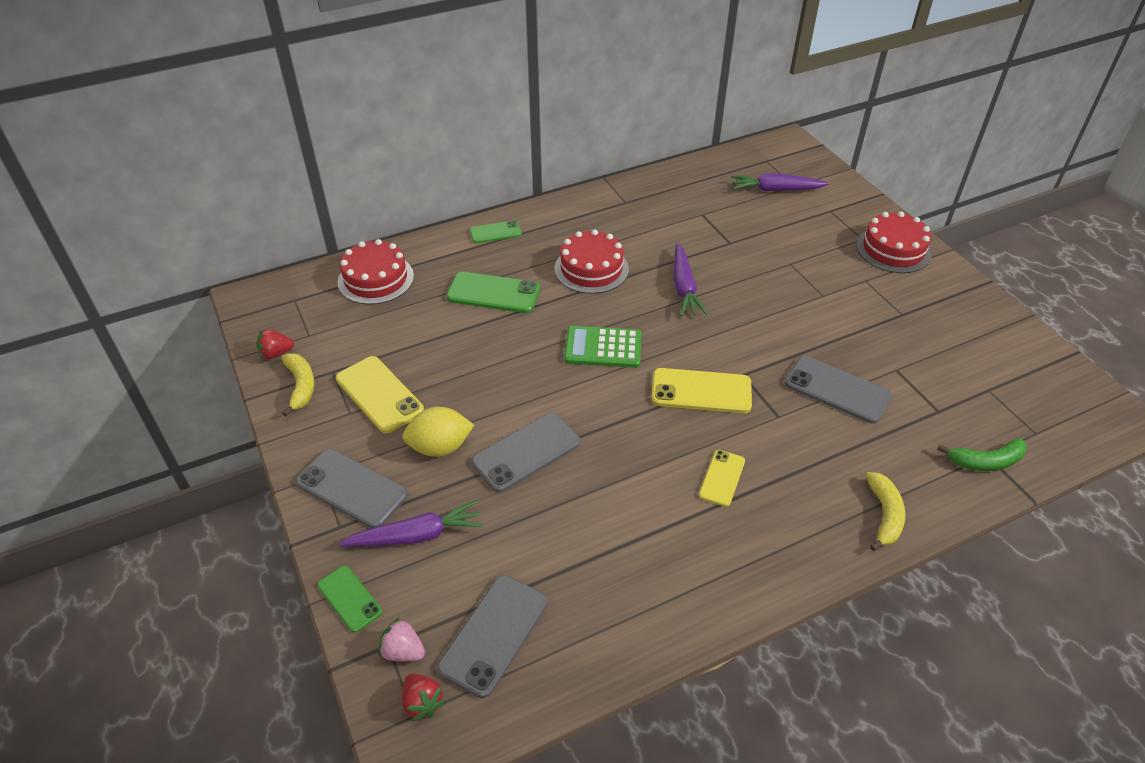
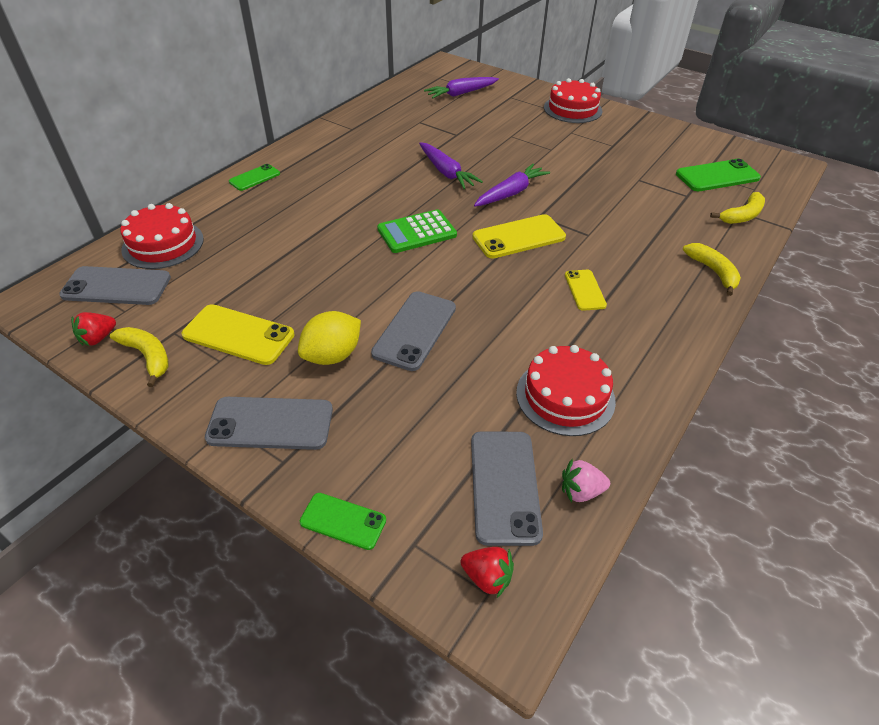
camera: 30 degrees left, 0 degrees up
purple carrot [339,501,483,547] -> purple carrot moved to [474,164,550,207]
pink strawberry [378,618,425,661] -> pink strawberry moved to [562,459,610,503]
green phone [446,272,540,313] -> green phone moved to [676,158,761,191]
red cake [554,229,629,294] -> red cake moved to [516,345,616,436]
grey phone [785,356,892,424] -> grey phone moved to [59,266,171,305]
green banana [937,438,1027,471] -> yellow banana [710,192,765,224]

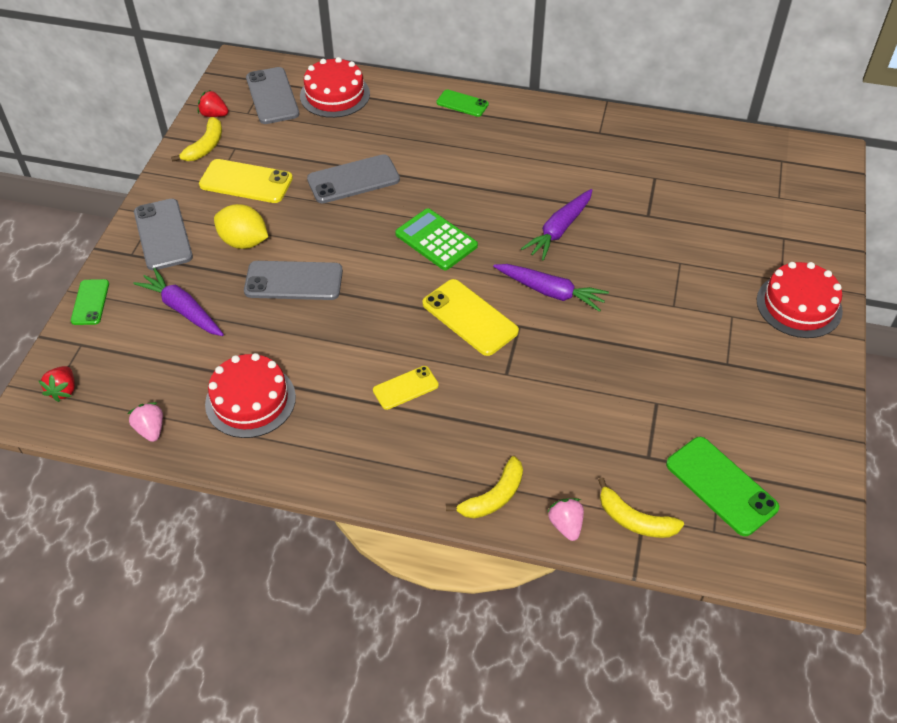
camera: 70 degrees right, 5 degrees up
yellow phone [182,304,294,365] -> yellow phone turned 75 degrees counterclockwise [199,159,293,203]
purple carrot [424,77,499,98] -> purple carrot moved to [133,268,224,336]
grey phone [471,431,543,546] -> grey phone moved to [307,154,400,203]
none -> pink strawberry [547,498,584,541]

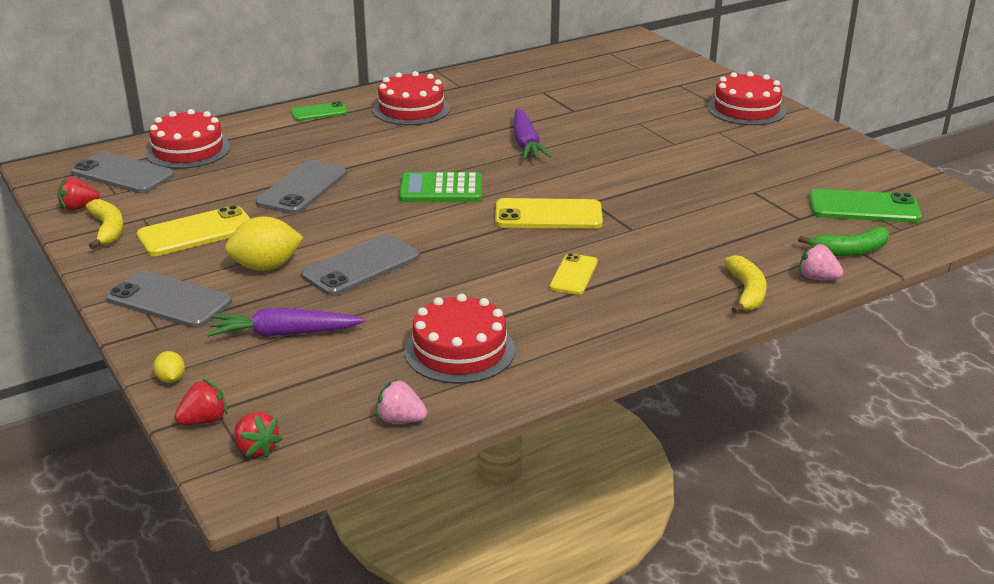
camera: 45 degrees left, 20 degrees down
green phone [71,279,109,325] -> yellow lemon [153,351,185,383]
purple carrot [493,264,609,312] -> none
yellow banana [598,477,684,538] -> green banana [798,227,889,256]
none -> red strawberry [174,379,227,425]
none -> red cake [373,71,450,125]

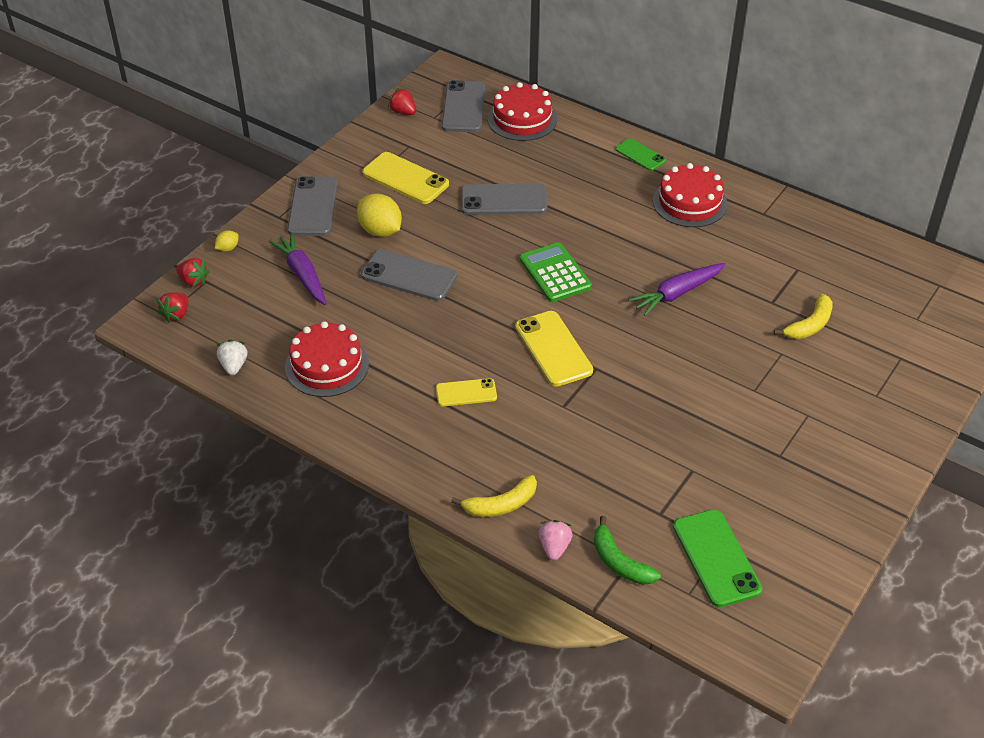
camera: 65 degrees right, 15 degrees up
yellow banana [86,199,124,249] -> yellow banana moved to [774,294,833,339]
pink strawberry [376,379,428,423] -> white strawberry [217,339,247,375]
red cake [708,71,786,125] -> none

